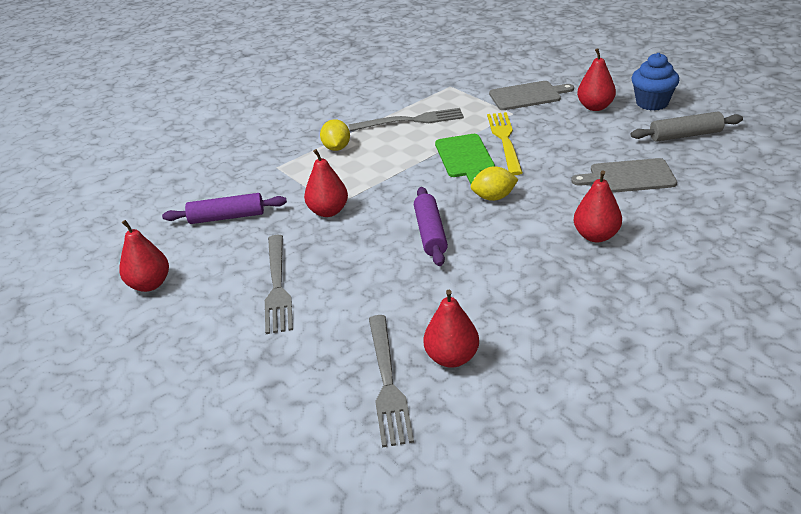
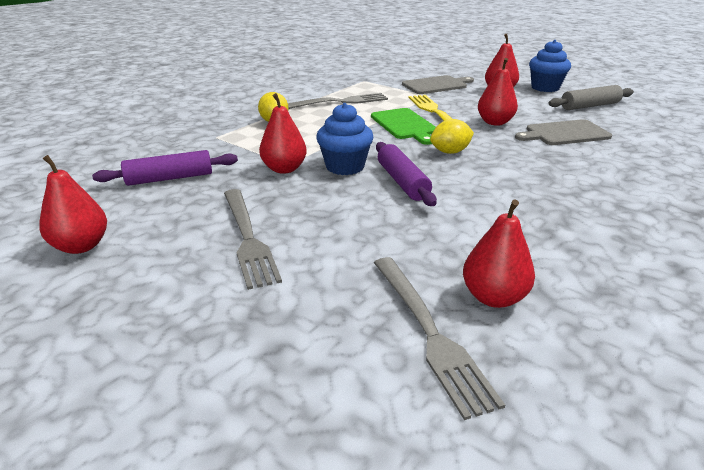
camera: 15 degrees left, 5 degrees down
red pear [574,170,622,242] -> red pear moved to [478,58,518,126]
none -> blue cupcake [316,103,374,175]

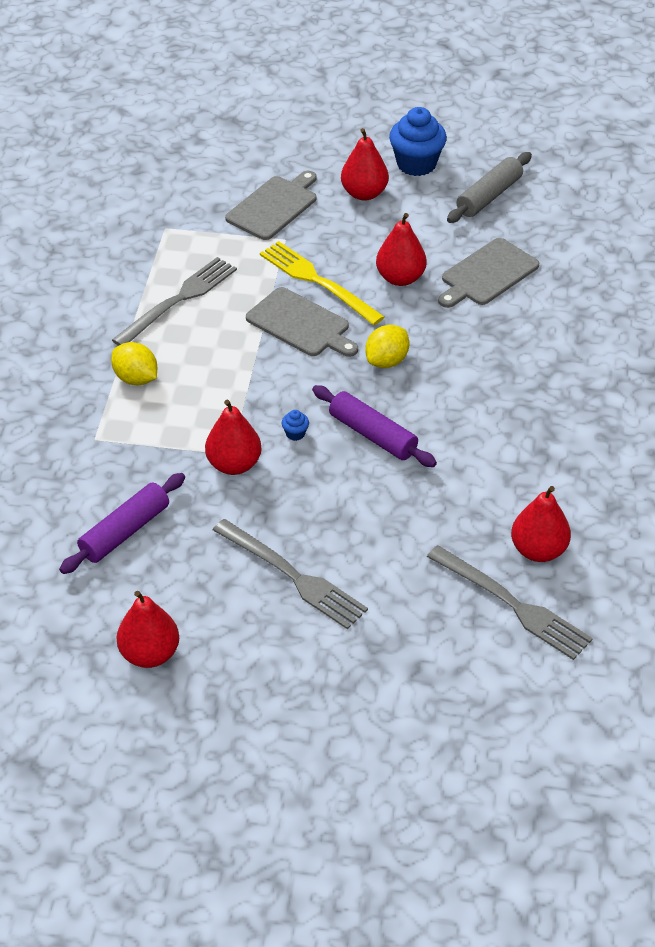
camera: 30 degrees left, 15 degrees up
blue cupcake [316,103,374,175] -> blue cupcake [282,410,309,441], size x0.41
green cutting board [371,108,436,145] -> grey cutting board [246,287,358,357]

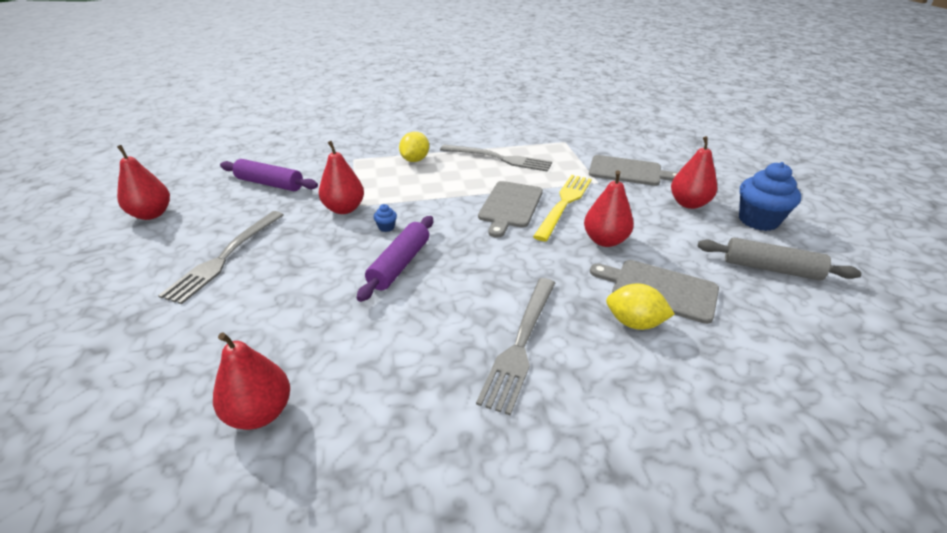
camera: 70 degrees right, 10 degrees down
yellow lemon [365,325,409,368] -> yellow lemon moved to [606,284,675,330]
grey fork [427,545,593,660] -> grey fork moved to [476,278,555,415]

